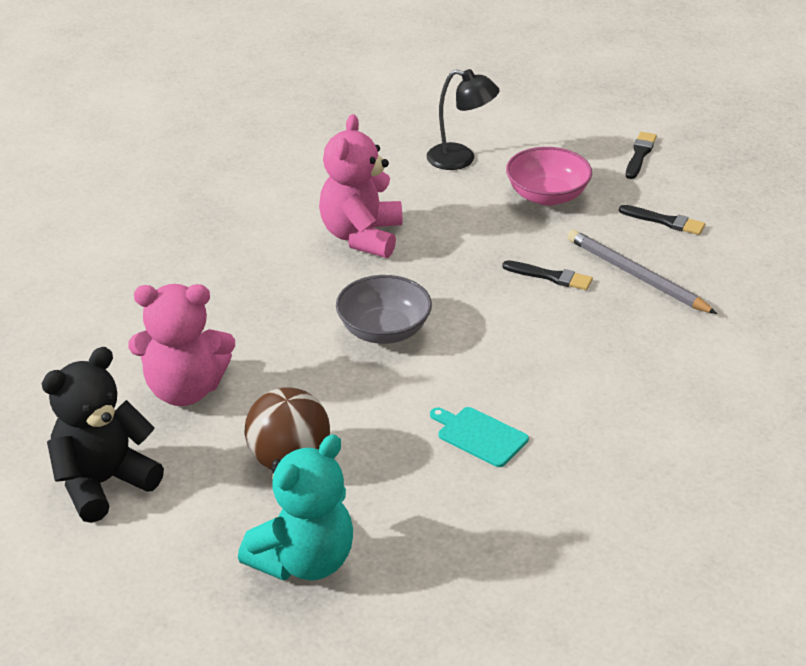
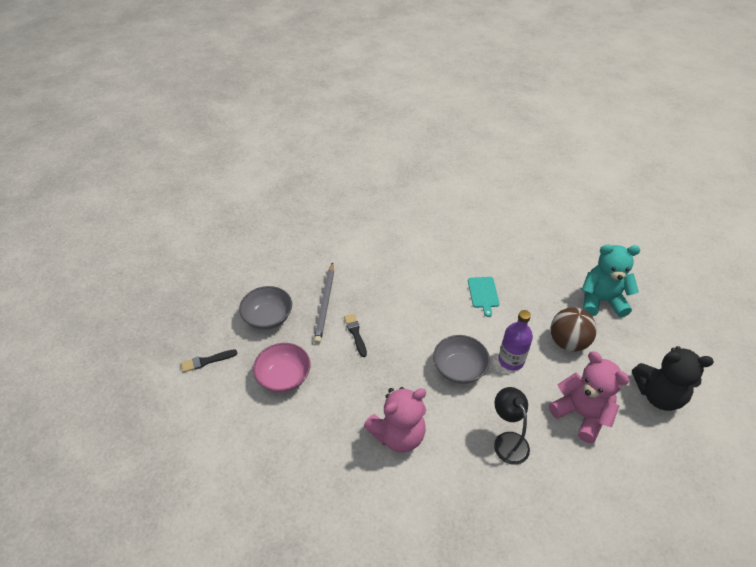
camera: 130 degrees left, 10 degrees up
black lamp [427,69,499,170] -> black lamp moved to [494,387,530,465]
black brush [619,205,705,235] -> grey bowl [239,286,292,330]
none -> purple bottle [498,310,533,371]

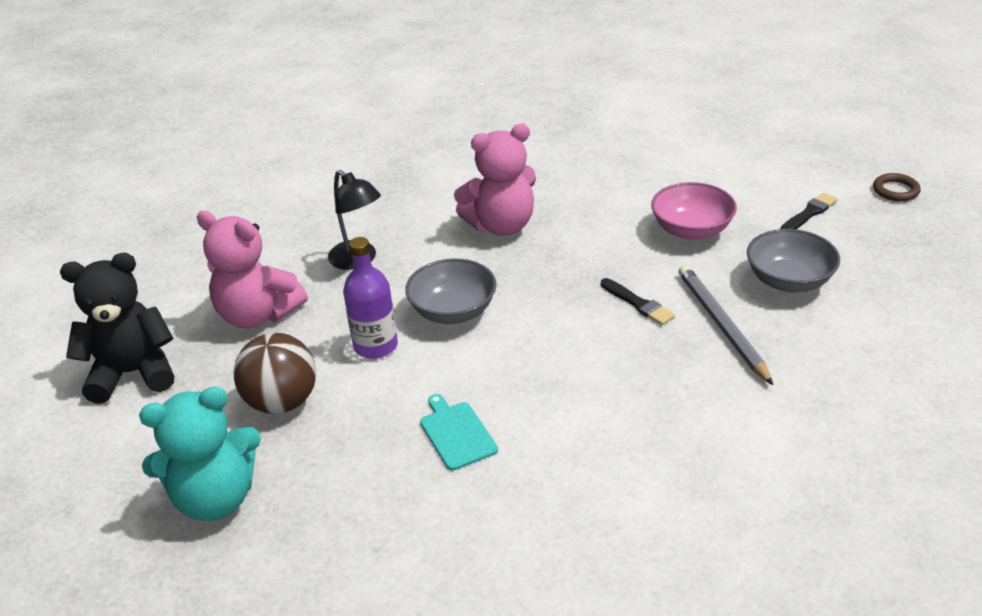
camera: 160 degrees right, 10 degrees down
pink teddy bear [364,387,426,453] -> pink teddy bear turned 150 degrees counterclockwise [454,123,536,236]
none -> brown ring [873,173,921,201]

